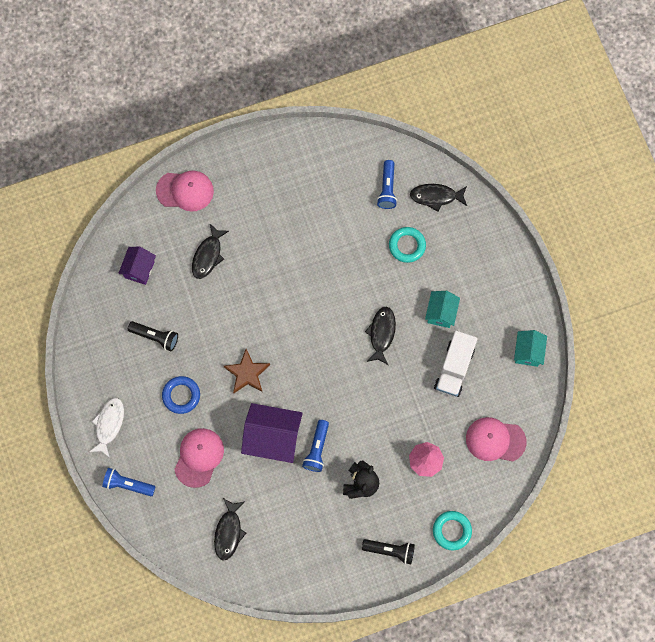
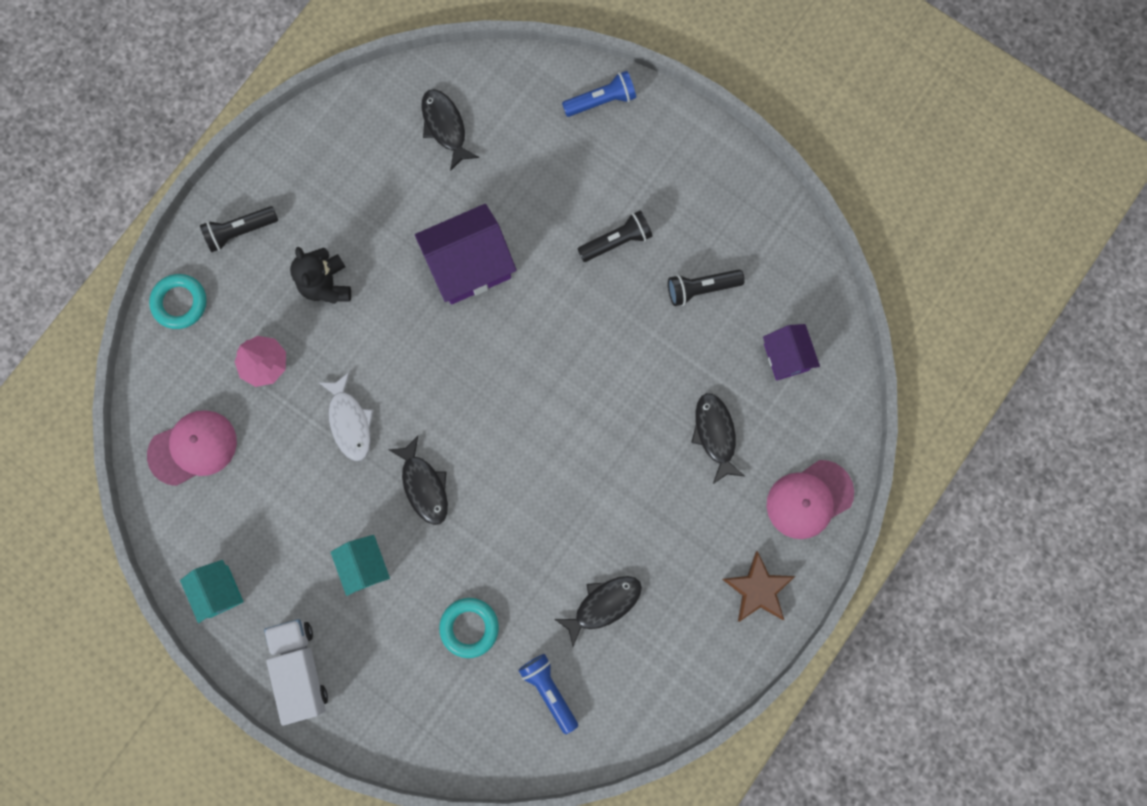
camera: 145 degrees right, 5 degrees up
white fish [89,398,124,458] -> white fish moved to [318,372,373,461]
blue ring [162,376,200,414] -> black flashlight [578,210,653,262]
pink cap [174,428,224,488] -> none
brown star [224,349,270,393] -> brown star moved to [722,551,795,622]
blue flashlight [302,420,329,472] -> none
black fish [410,184,467,211] -> black fish moved to [554,576,642,647]
white truck [434,331,477,397] -> white truck moved to [264,619,328,726]

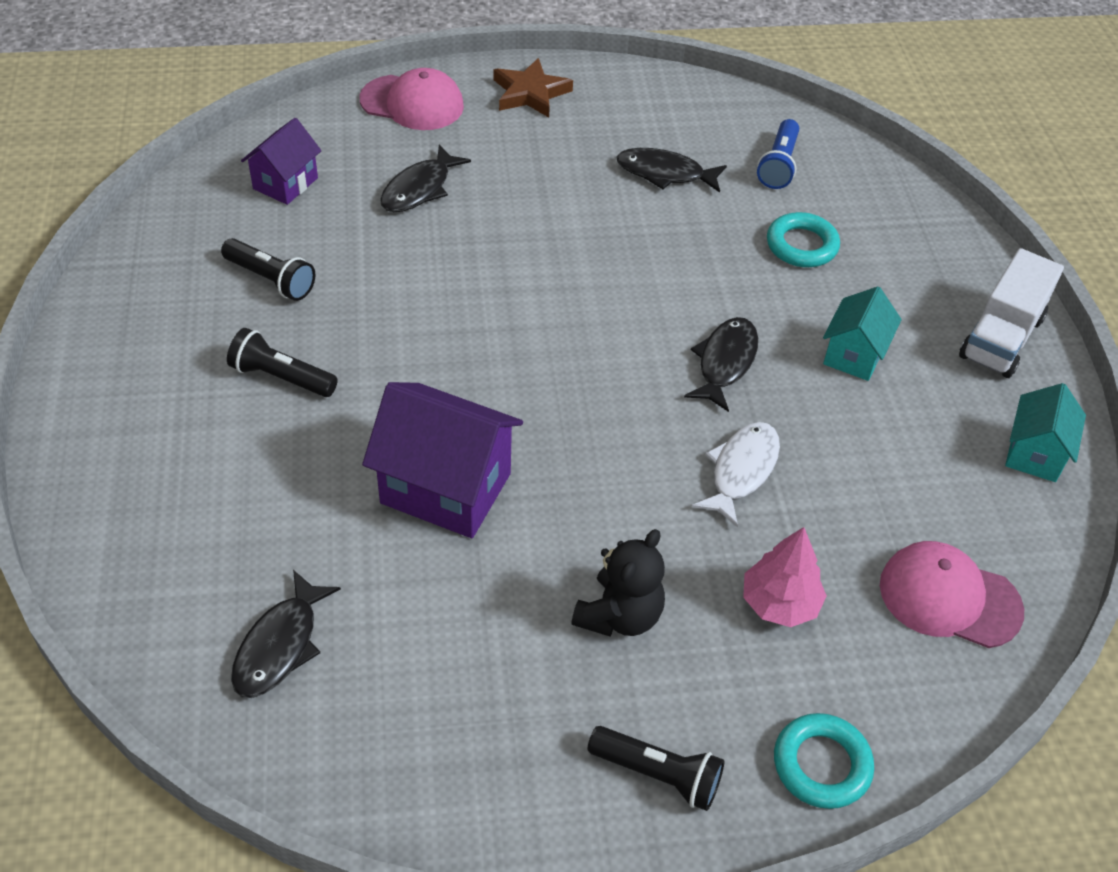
camera: 135 degrees left, 30 degrees down
blue flashlight [562,71,636,117] -> none

